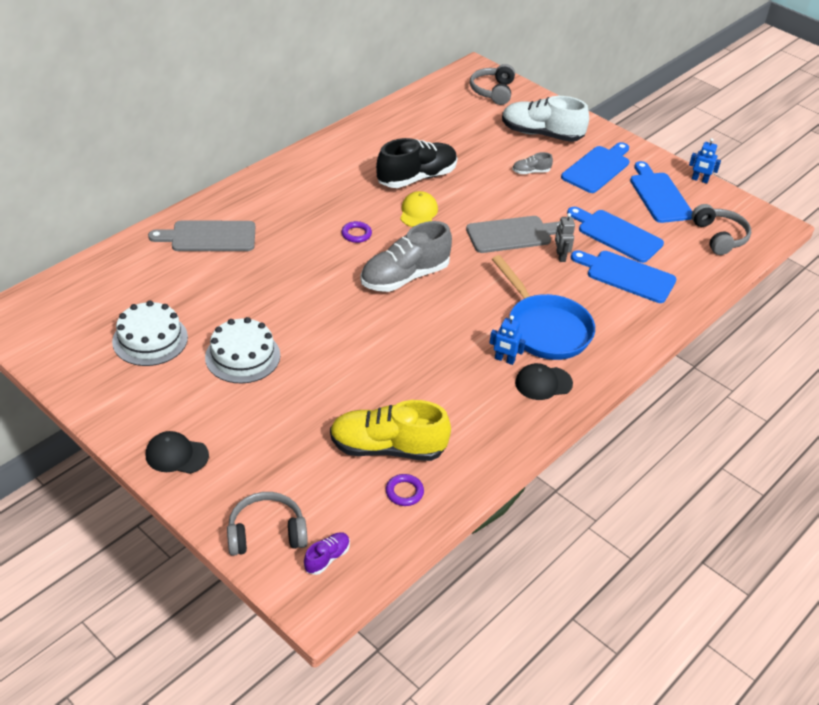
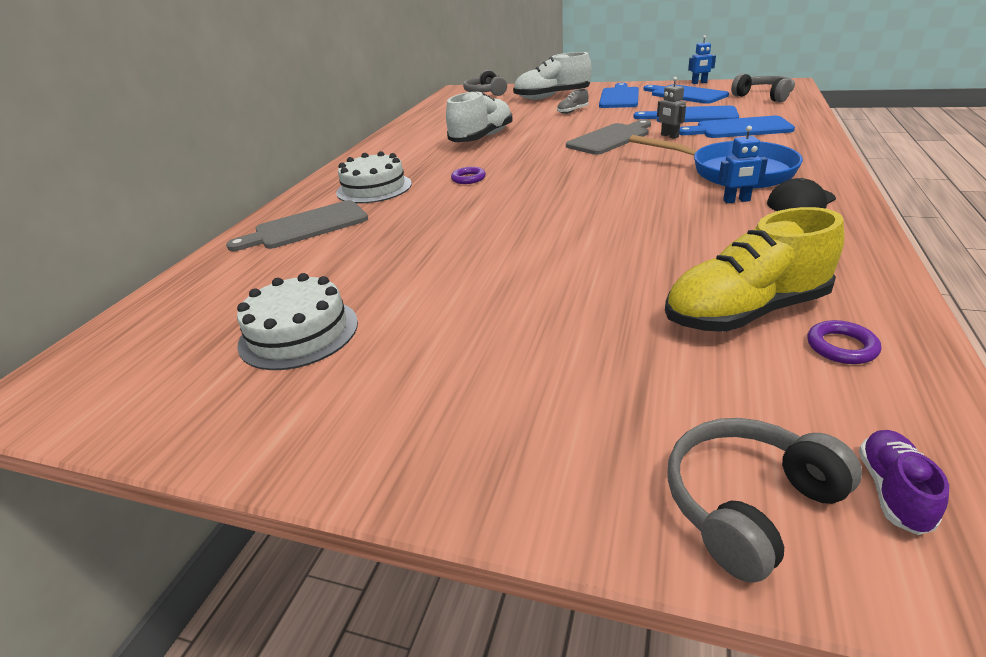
camera: 20 degrees left, 10 degrees down
black cap [146,431,209,474] -> none
white cake [205,317,280,384] -> white cake moved to [336,151,412,203]
grey shoe [360,221,452,292] -> none
black shoe [376,138,457,188] -> white shoe [446,91,513,142]
yellow cap [400,191,438,227] -> none

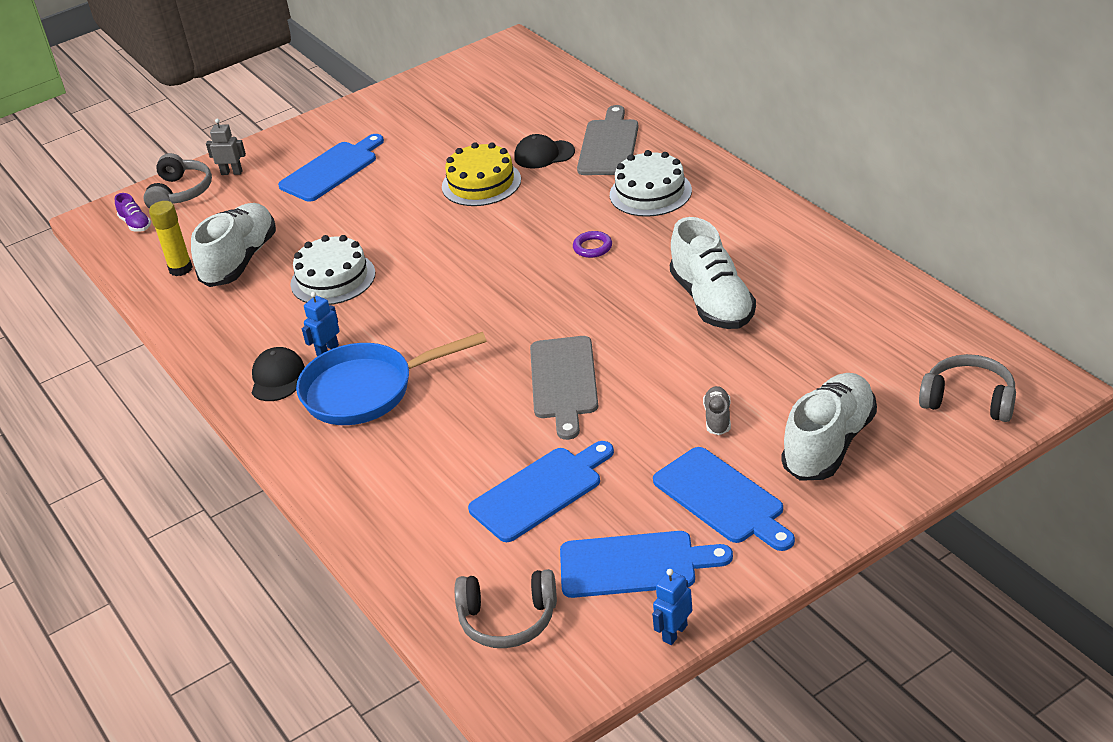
camera: 130 degrees right, 5 degrees up
white cake [237,273,358,370] -> white cake moved to [291,235,375,305]
grey robot [657,77,686,139] -> grey robot moved to [206,118,246,175]
yellow shoe [665,207,844,332] -> white shoe [191,203,276,287]
blue cutting board [679,116,795,138] -> blue cutting board moved to [278,134,384,202]
purple ring [807,320,881,364] -> yellow glue stick [149,201,193,276]
none -> yellow cake [442,142,521,206]
none -> black cap [514,134,575,169]

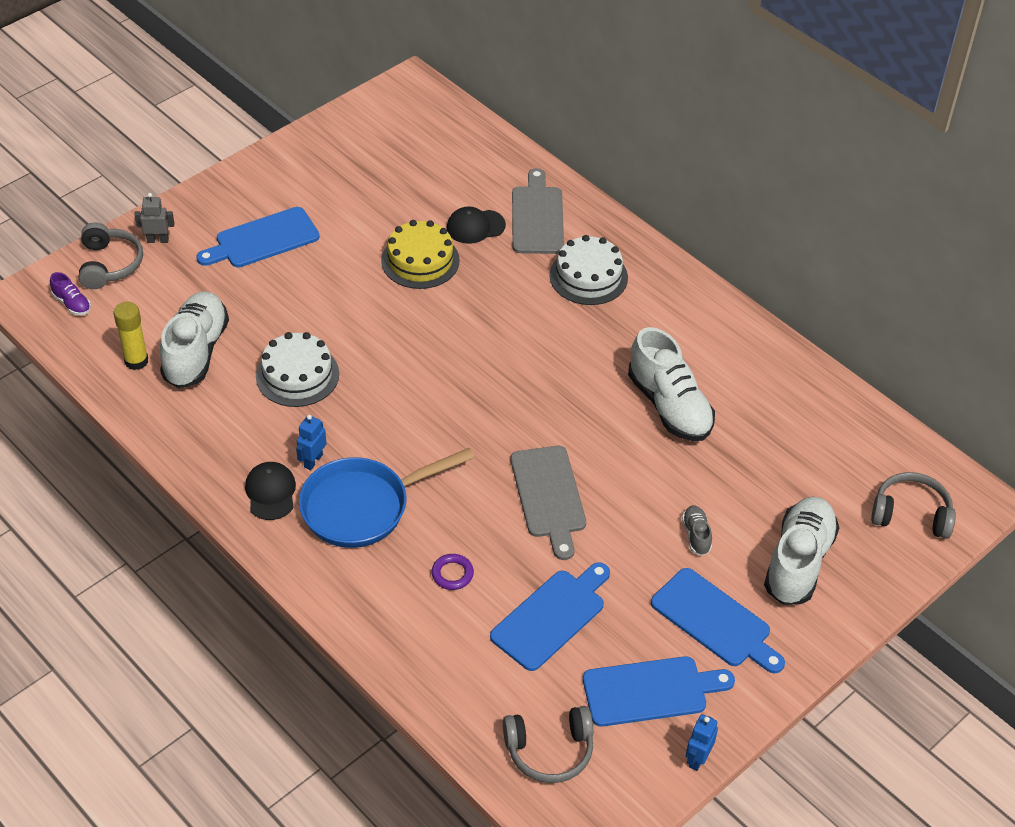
camera: 15 degrees left, 10 degrees up
blue cutting board [278,134,384,202] -> blue cutting board turned 150 degrees counterclockwise [196,207,320,267]
purple ring [573,231,612,258] -> purple ring moved to [431,554,474,590]

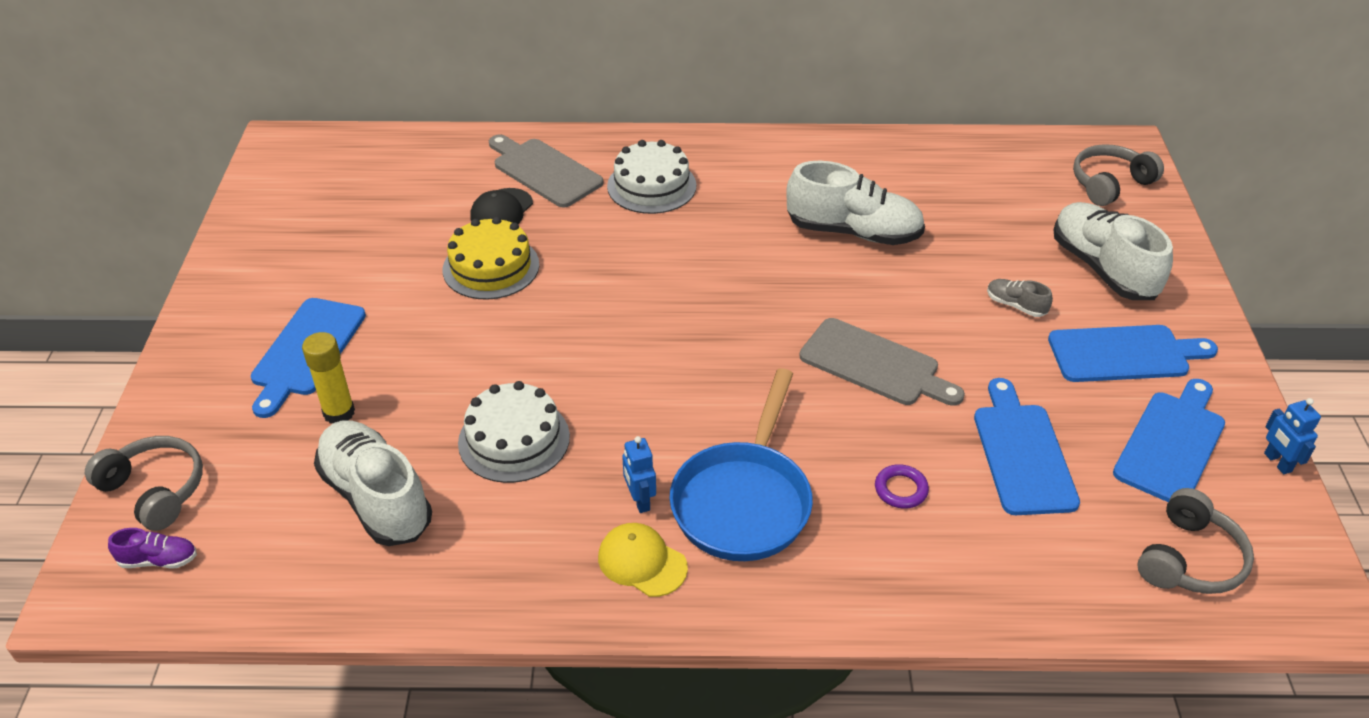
camera: 45 degrees left, 5 degrees down
yellow glue stick [114,302,148,370] -> yellow glue stick moved to [302,332,355,424]
grey robot [135,193,174,243] -> none
black cap [245,462,296,520] -> yellow cap [598,523,688,597]

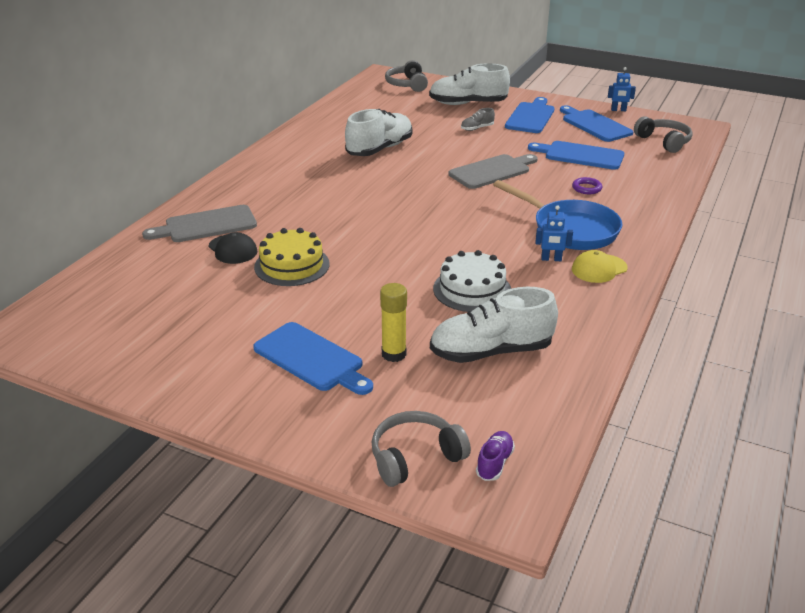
camera: 65 degrees left, 10 degrees down
white cake [607,140,696,214] -> none

